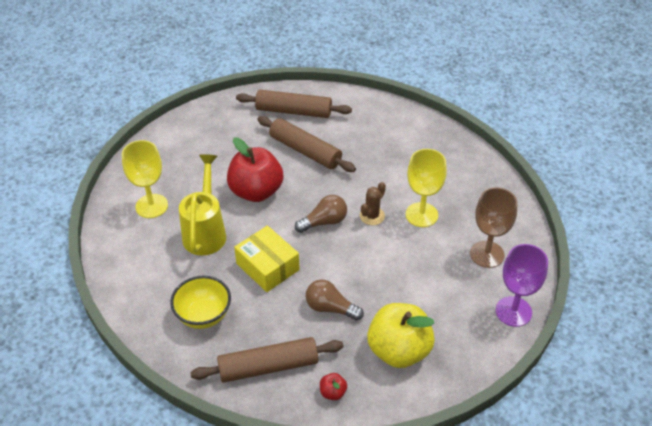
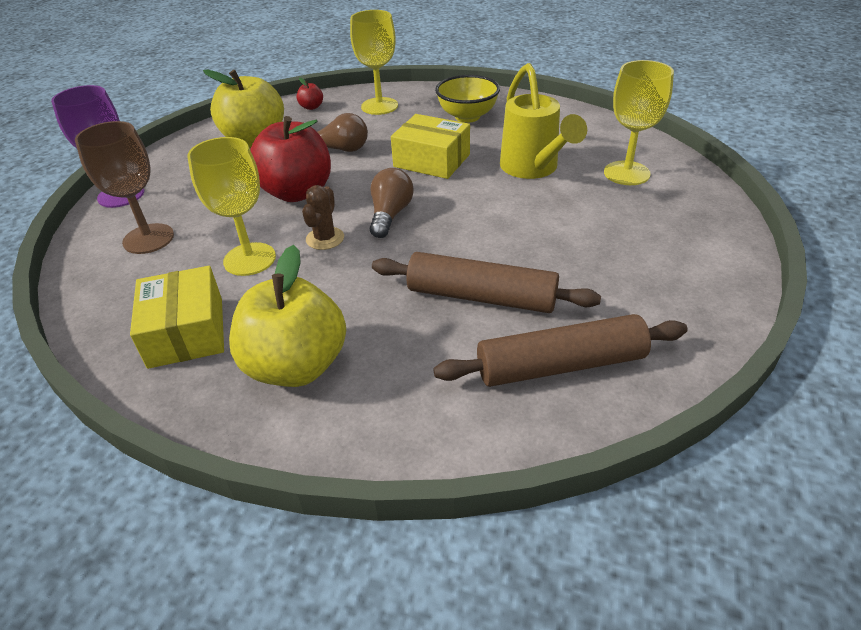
camera: 160 degrees right, 5 degrees down
brown rolling pin [190,337,344,383] -> yellow goblet [350,10,398,115]
red apple [227,137,283,202] -> red apple moved to [250,116,331,202]
brown light bulb [295,195,347,233] -> brown light bulb turned 150 degrees clockwise [370,168,414,238]
none -> yellow box [130,266,224,369]
none -> yellow apple [229,245,346,387]

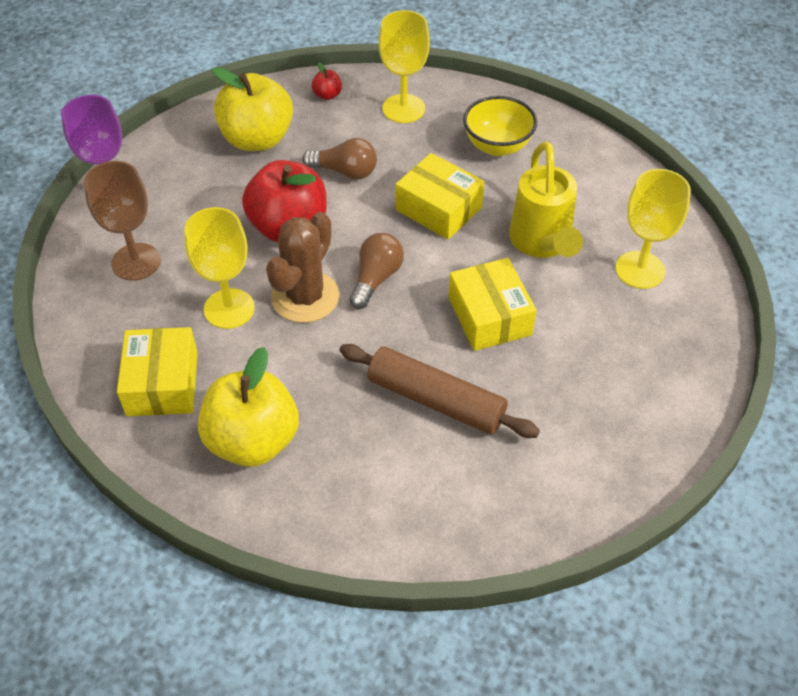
camera: 10 degrees right, 10 degrees up
brown cactus [302,185,344,250] -> brown cactus [266,212,340,323], size x1.76
brown rolling pin [433,314,688,387] -> none
none -> yellow box [449,258,537,351]

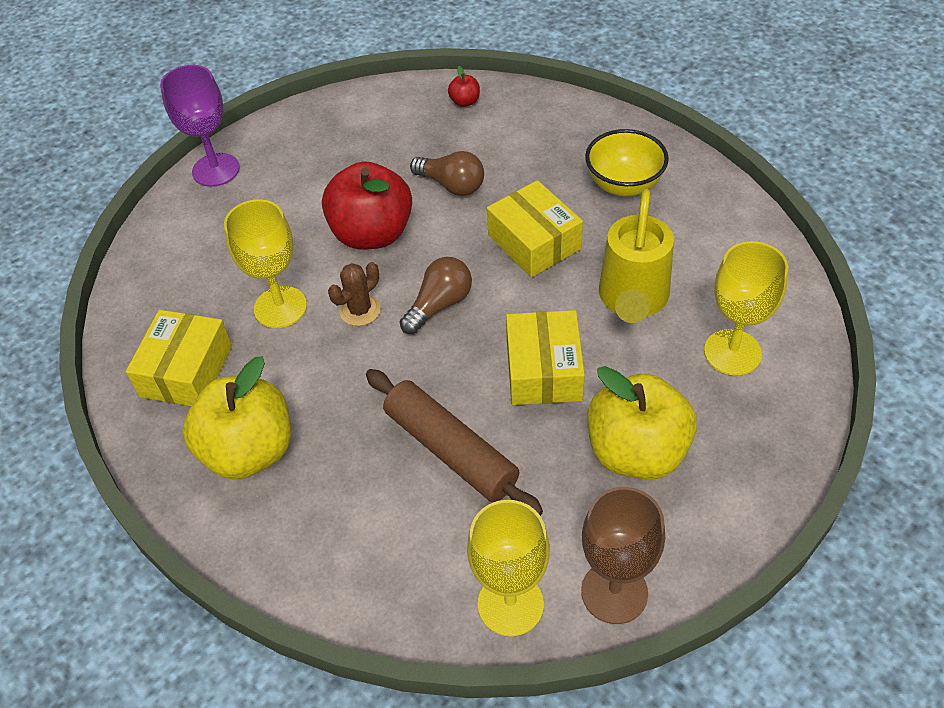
camera: 20 degrees right, 0 degrees up
brown goblet [84,161,161,281] -> brown goblet moved to [581,487,665,624]
yellow apple [212,67,293,151] -> yellow apple moved to [587,366,697,480]
brown cactus [266,212,340,323] -> brown cactus [328,262,381,326], size x0.57
yellow goblet [379,10,430,123] -> yellow goblet moved to [467,500,550,636]

